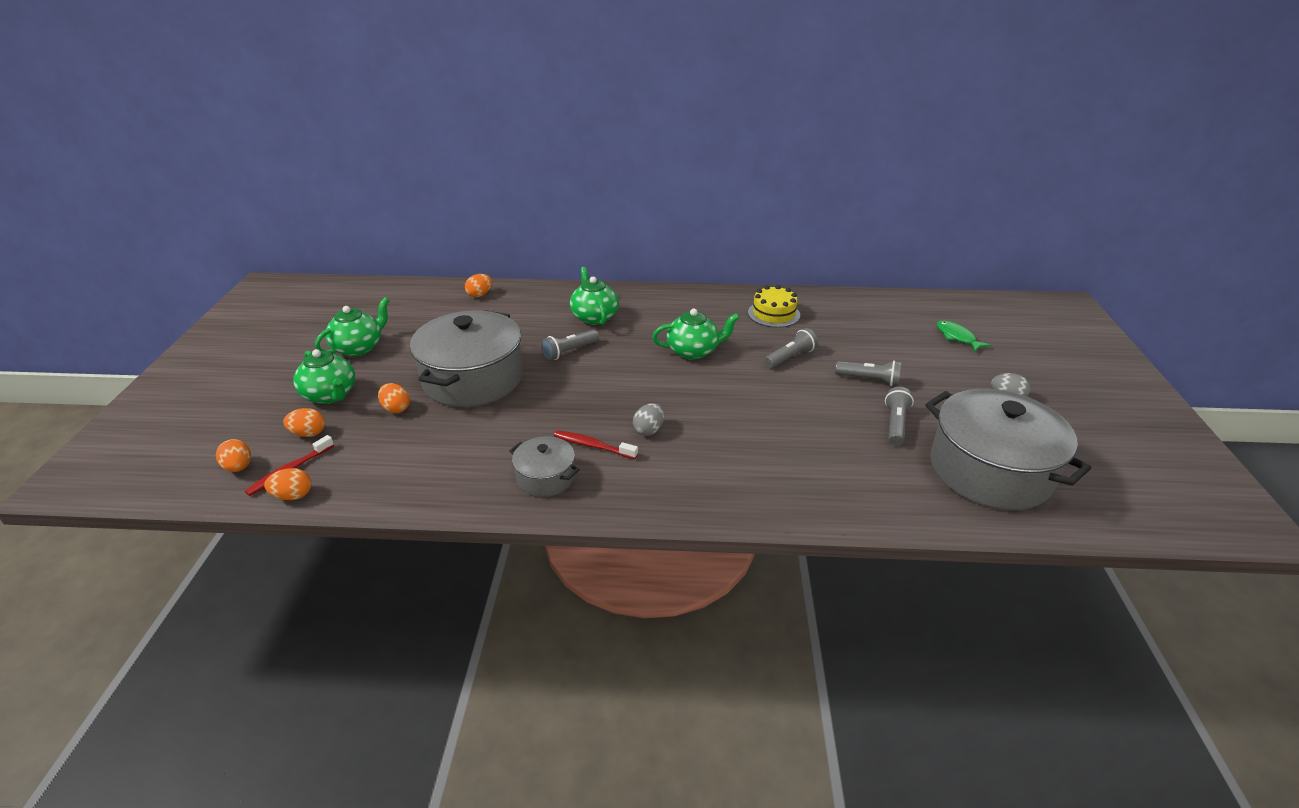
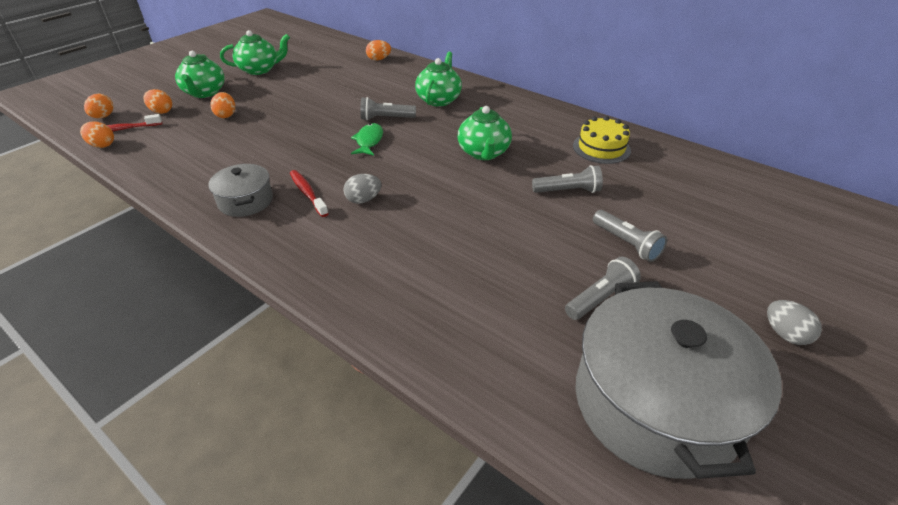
camera: 35 degrees right, 5 degrees up
grey pot [410,310,523,407] -> none
green teapot [652,309,740,360] -> green teapot turned 60 degrees clockwise [458,106,512,160]
green fish [937,320,991,352] -> green fish moved to [351,123,383,156]

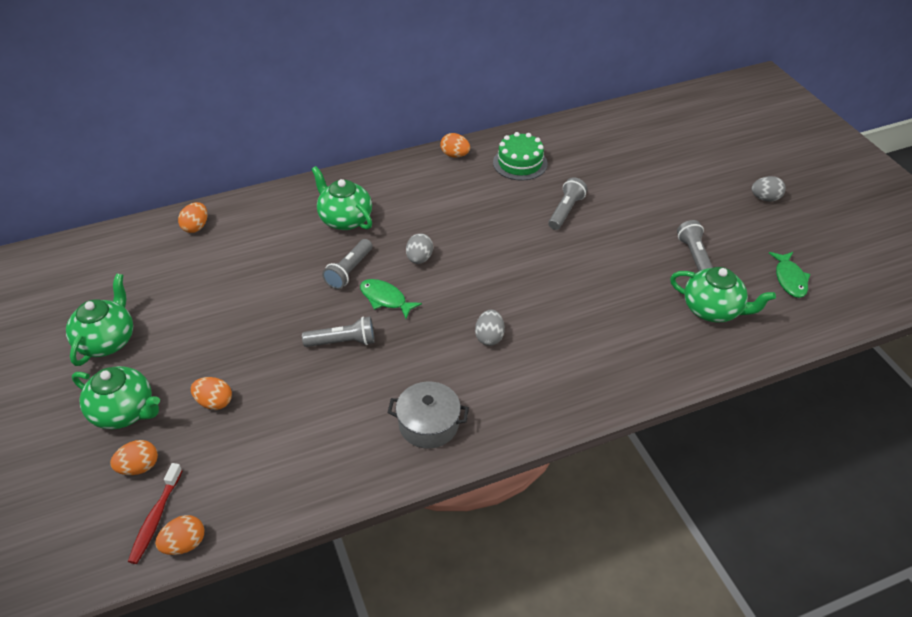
camera: 60 degrees left, 5 degrees up
orange egg [84,93,114,118] -> orange egg moved to [440,133,470,158]
red toothbrush [290,170,329,217] -> none
green teapot [458,106,512,160] -> green teapot moved to [670,267,776,323]
yellow cake [573,116,631,164] -> green cake [493,132,548,181]
grey pot [575,281,782,479] -> green fish [769,252,810,298]
grey flashlight [593,210,667,262] -> grey flashlight moved to [302,317,375,347]
none -> grey egg [406,233,433,264]

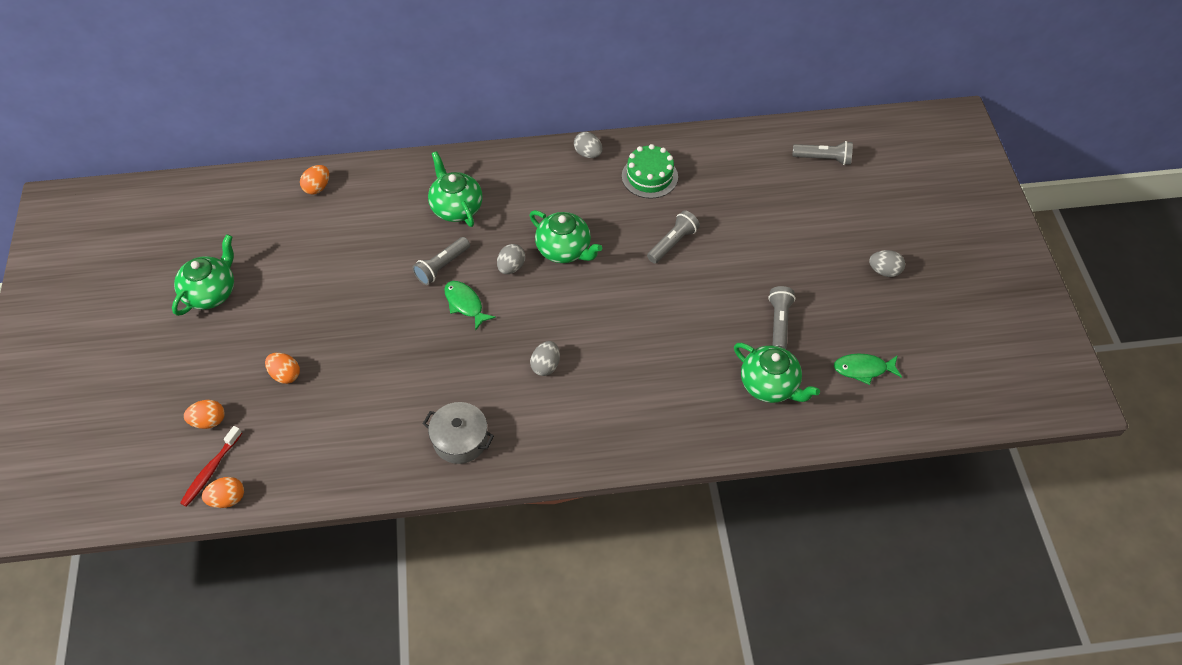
camera: 15 degrees right, 10 degrees up
green teapot [72,366,160,429] -> green teapot moved to [530,210,602,263]
grey flashlight [302,317,375,347] -> grey flashlight moved to [792,141,853,165]
orange egg [440,133,470,158] -> grey egg [574,132,602,158]
green fish [769,252,810,298] -> green fish turned 75 degrees clockwise [834,354,902,385]

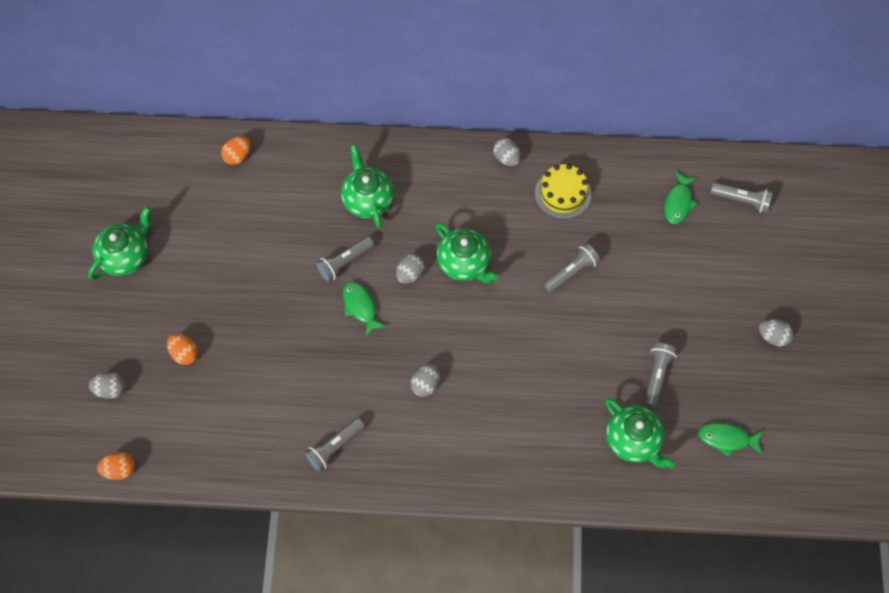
camera: 10 degrees right, 10 degrees up
red toothbrush [180,426,242,507] -> none
orange egg [184,400,225,429] -> grey egg [89,372,125,399]
grey pot [423,402,494,464] -> grey flashlight [304,418,365,472]
green cake [622,144,678,199] -> yellow cake [535,164,591,219]
none -> green fish [664,171,697,224]

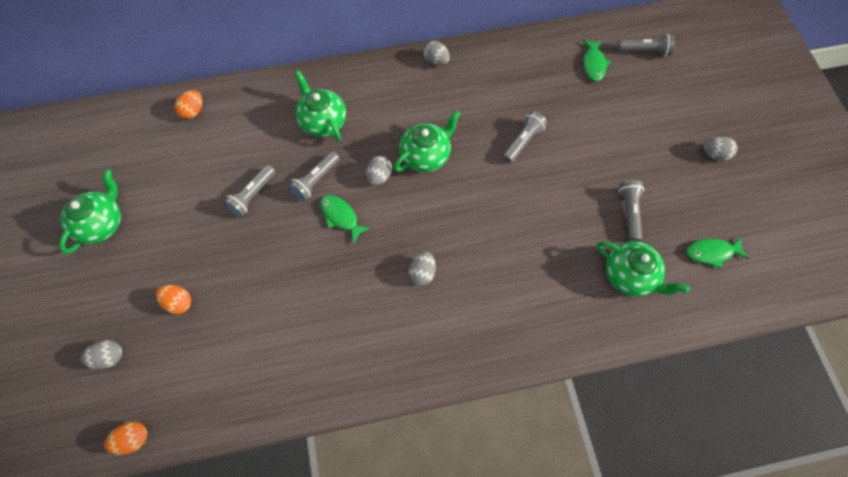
camera: 15 degrees left, 0 degrees up
grey flashlight [304,418,365,472] -> grey flashlight moved to [223,165,275,217]
green teapot [435,223,498,284] -> green teapot turned 75 degrees counterclockwise [394,110,461,172]
yellow cake [535,164,591,219] -> none

